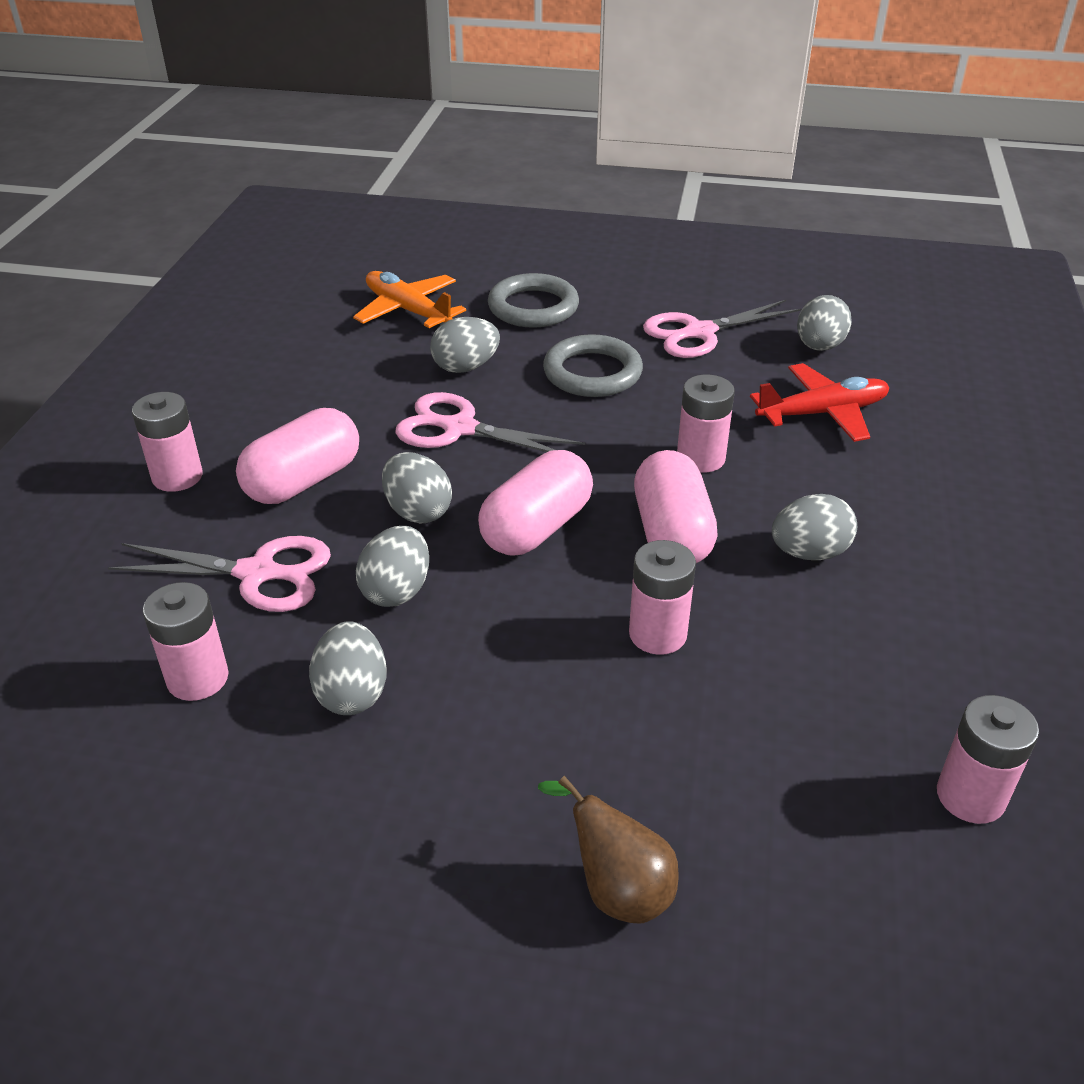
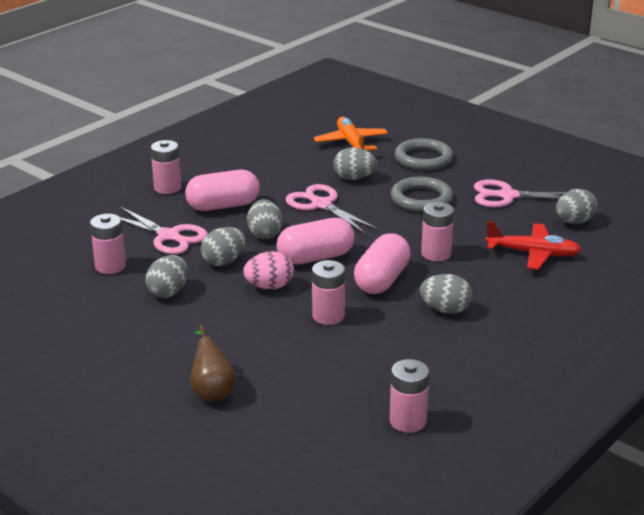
camera: 30 degrees right, 10 degrees down
none -> pink egg [243,251,294,290]

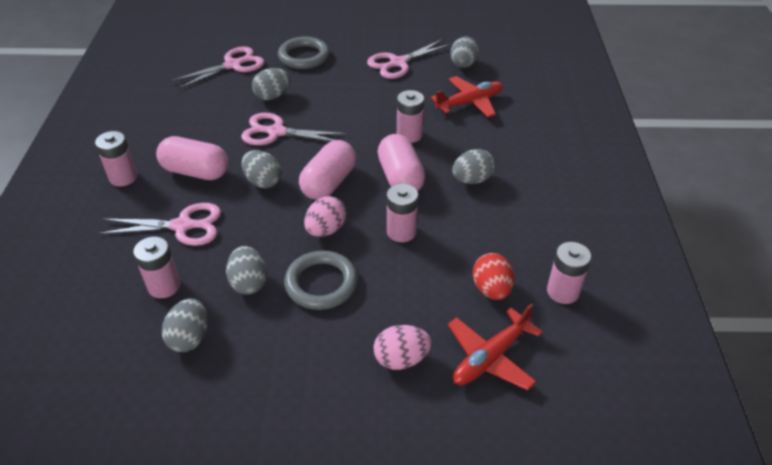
camera: 40 degrees left, 15 degrees up
pink capsule [185,170,260,211] -> pink capsule turned 75 degrees clockwise [156,136,228,180]
brown pear [190,325,236,401] -> pink egg [373,325,432,370]
grey egg [201,227,246,266] -> grey egg moved to [162,298,208,352]
orange plane [314,117,388,151] -> pink scissors [171,47,264,89]
grey ring [391,177,453,212] -> grey ring moved to [284,251,358,310]
none -> red plane [448,303,543,391]
none -> red egg [473,253,514,300]

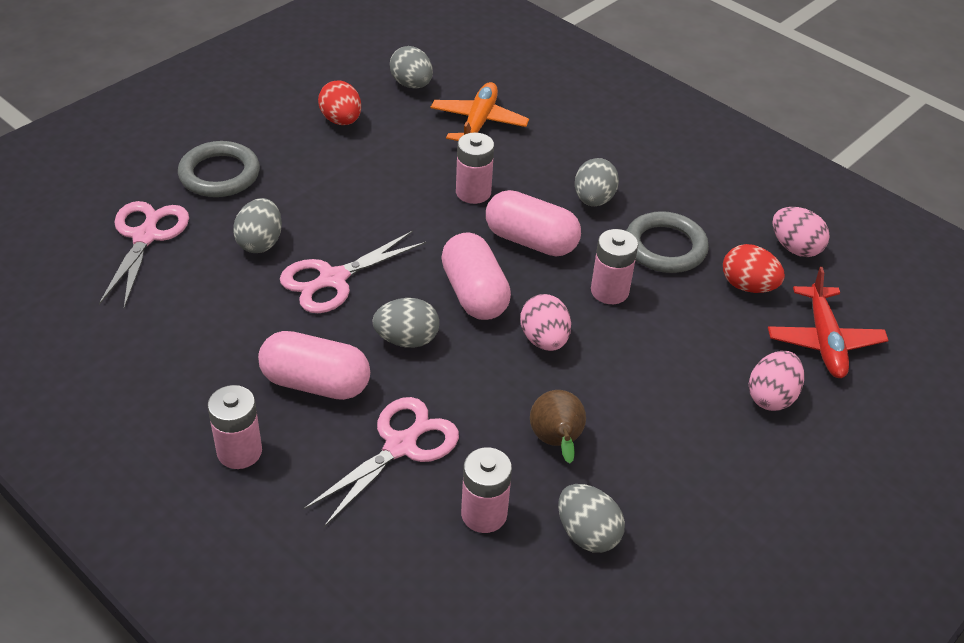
camera: 50 degrees left, 0 degrees up
pink capsule [156,136,228,180] -> pink capsule turned 45 degrees clockwise [258,331,370,400]
grey egg [226,246,267,295] -> brown pear [530,390,586,463]
grey ring [284,251,358,310] -> grey ring moved to [626,211,709,273]
pink scissors [367,39,451,79] -> red egg [318,80,361,125]
red plane [431,76,503,117] -> orange plane [431,82,529,141]
pink battery [547,242,591,304] -> pink egg [772,207,830,257]

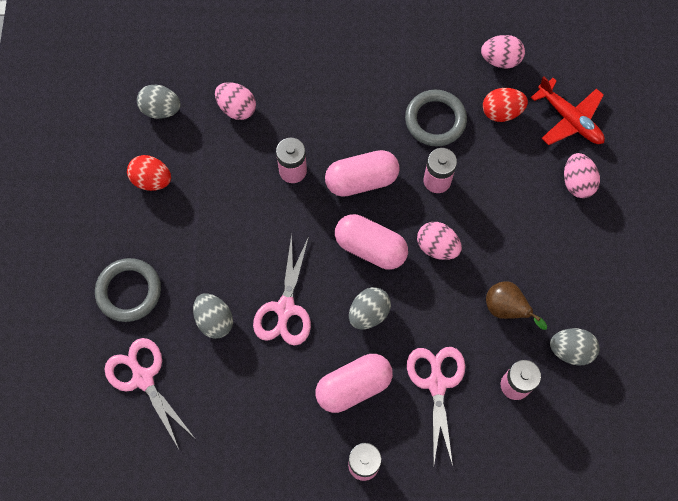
camera: 40 degrees left, 25 degrees up
orange plane [431,82,529,141] -> pink egg [215,82,256,120]
grey egg [575,158,619,206] -> none

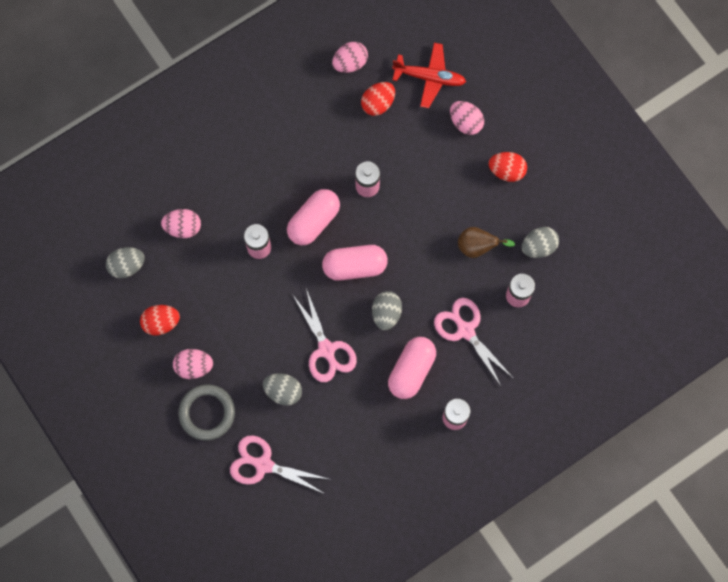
camera: 35 degrees left, 5 degrees up
grey ring [405,90,467,147] -> none
pink egg [417,222,462,260] -> pink egg moved to [173,349,213,379]
none -> red egg [488,152,527,182]

